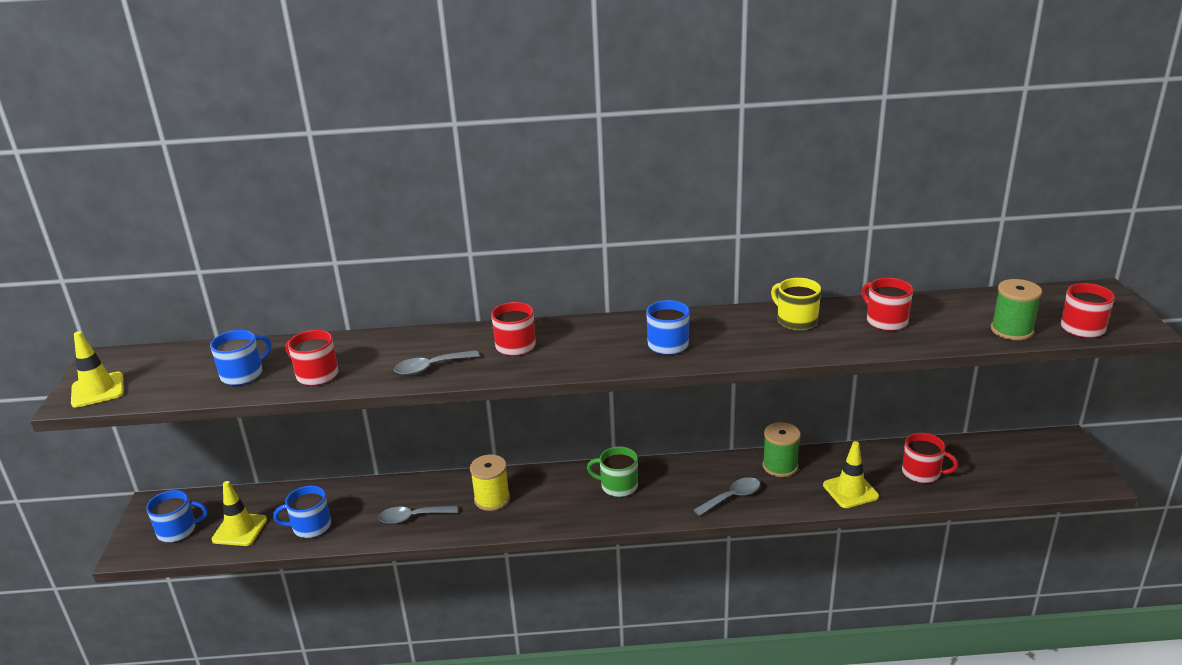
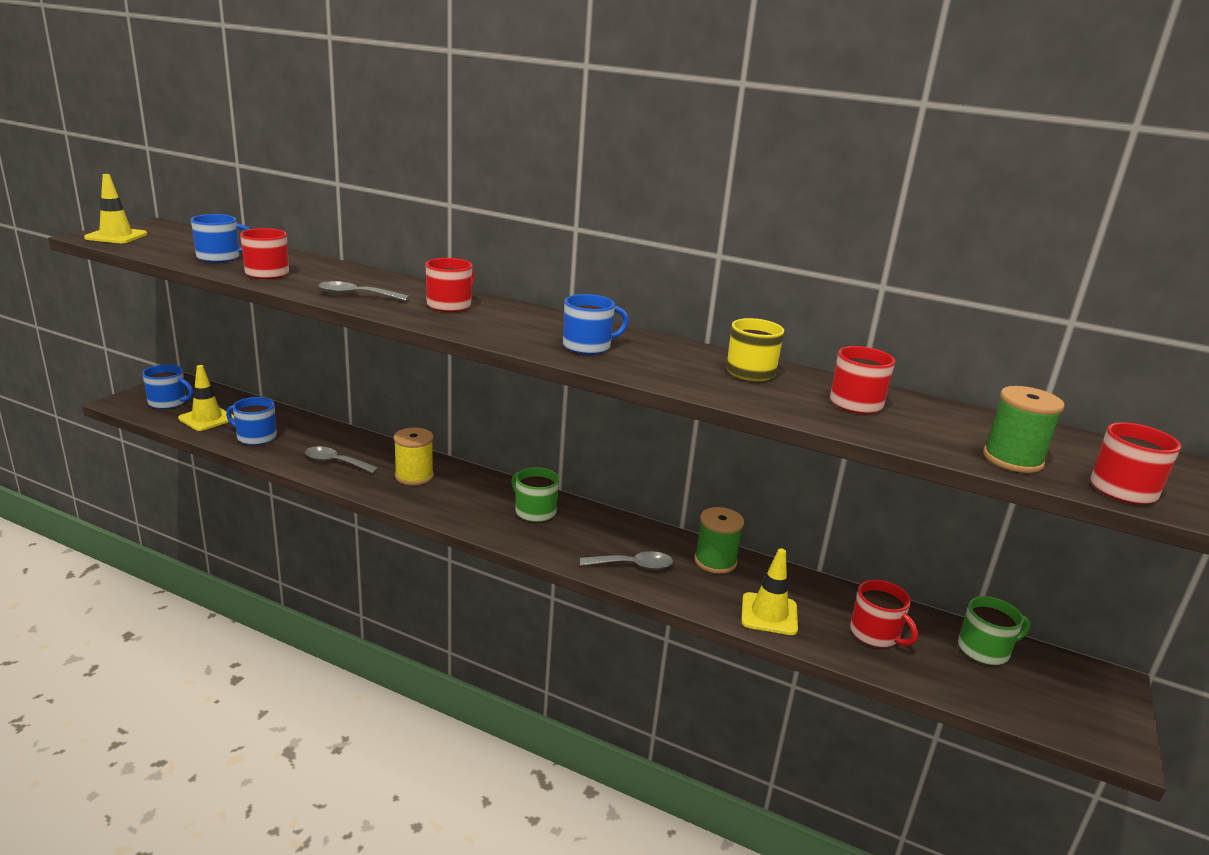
camera: 25 degrees right, 5 degrees down
none -> green mug [958,596,1030,665]

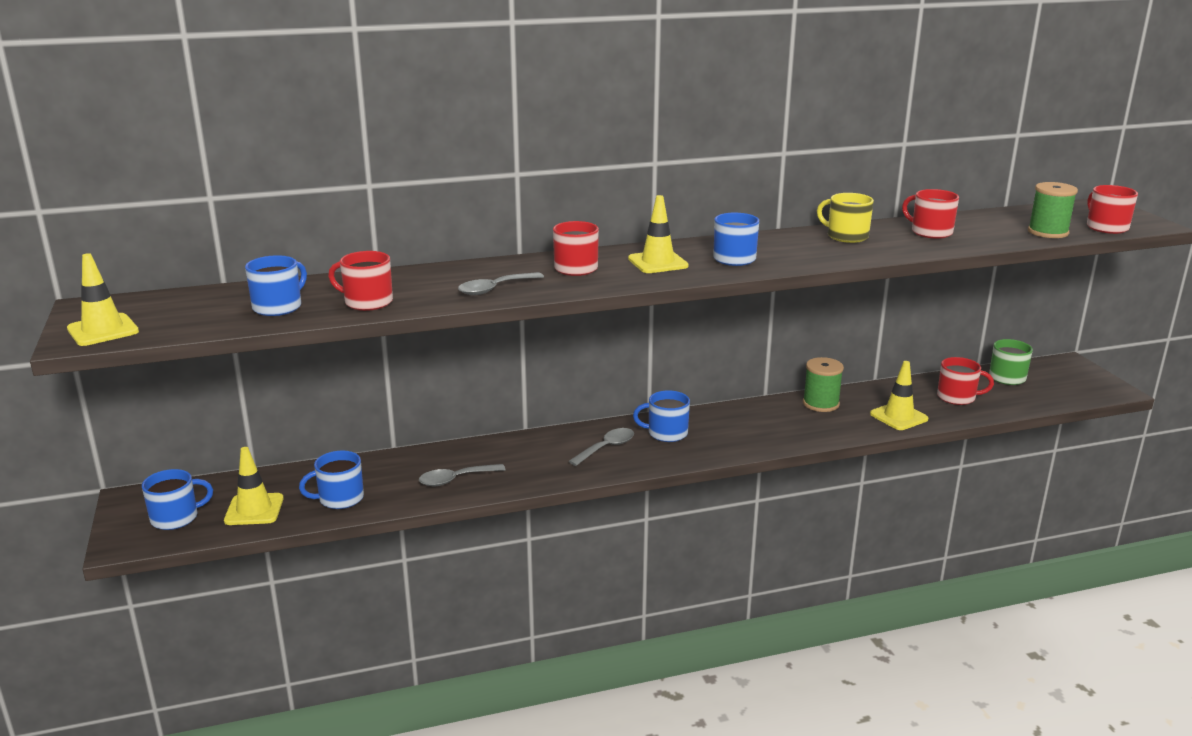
camera: 40 degrees left, 0 degrees up
yellow spool [394,428,434,485] -> none
green mug [511,467,559,522] -> blue mug [633,390,690,442]
grey spoon [580,551,673,570] -> grey spoon moved to [569,428,634,466]
none -> yellow traffic cone [628,195,689,273]

